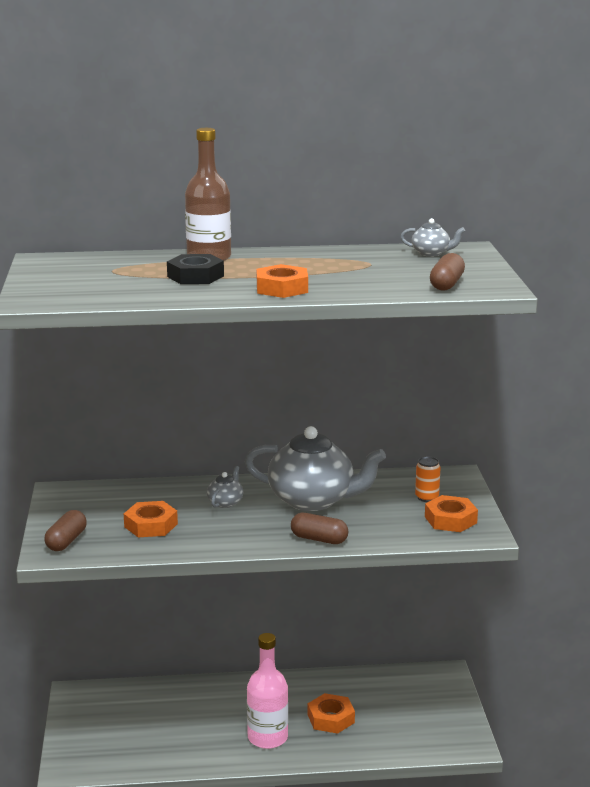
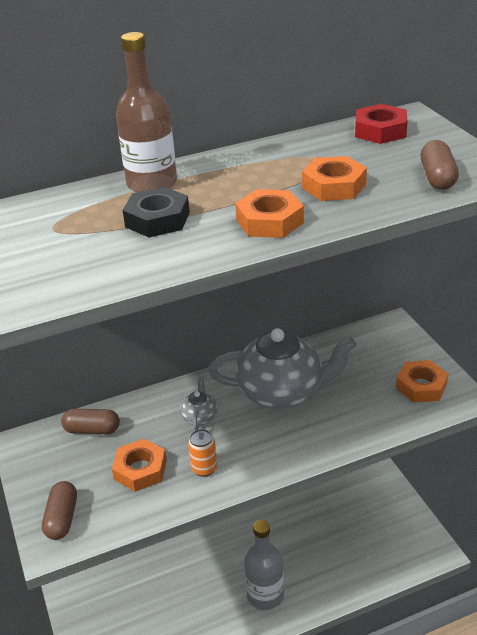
camera: 15 degrees left, 15 degrees up
pink bottle [247,633,288,749] -> grey bottle [244,520,284,610]
brown capsule [291,513,348,544] -> brown capsule moved to [61,409,120,434]
orange nut [308,693,355,734] -> orange nut moved to [302,156,367,201]
grey teapot [400,218,465,256] -> red nut [355,104,407,144]
orange can [415,457,440,502] -> orange can moved to [188,429,217,477]

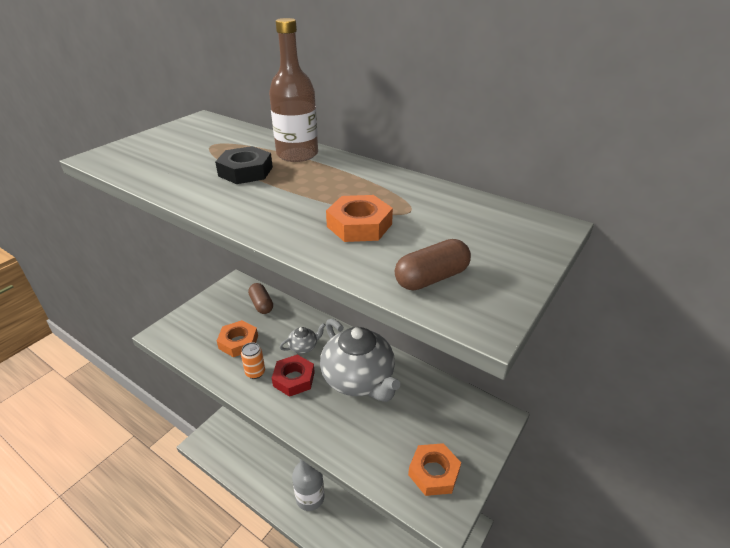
camera: 55 degrees right, 0 degrees up
brown capsule [42,481,77,540] -> none
orange nut [235,189,304,238] -> none
red nut [355,104,407,144] -> red nut moved to [272,355,315,397]

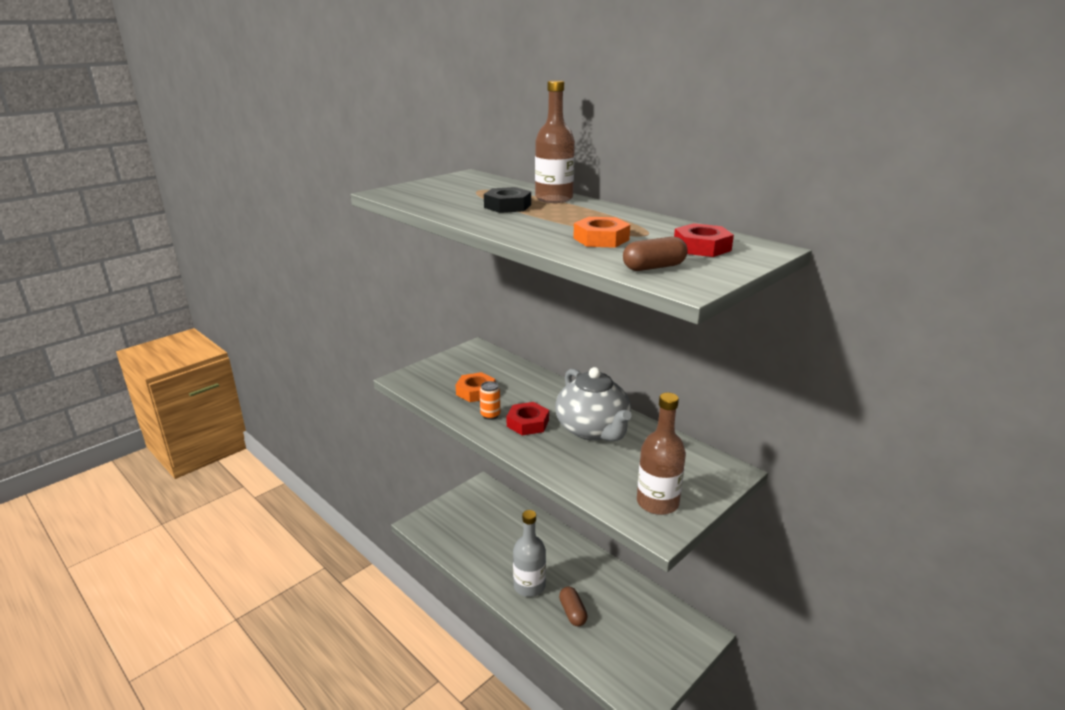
camera: 10 degrees right, 10 degrees down
brown capsule [248,283,273,314] -> brown capsule moved to [559,587,588,626]
grey teapot [280,323,326,354] -> none
orange nut [408,443,461,496] -> brown bottle [637,393,686,515]
none -> red nut [674,223,734,257]

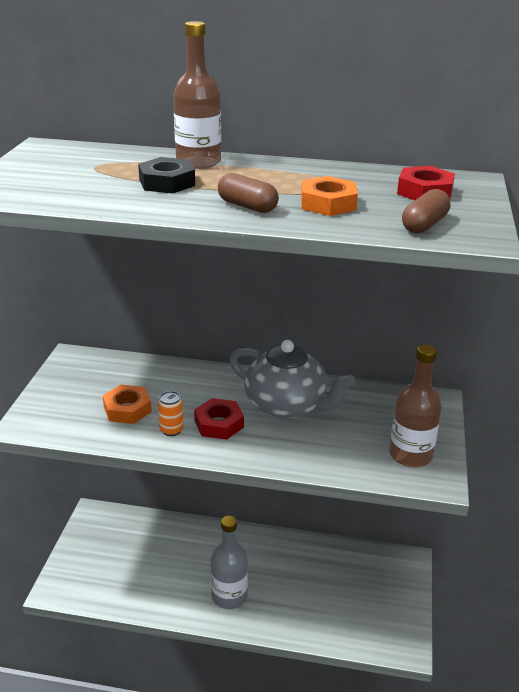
camera: 35 degrees left, 5 degrees up
brown capsule [559,587,588,626] -> brown capsule moved to [218,173,279,213]

